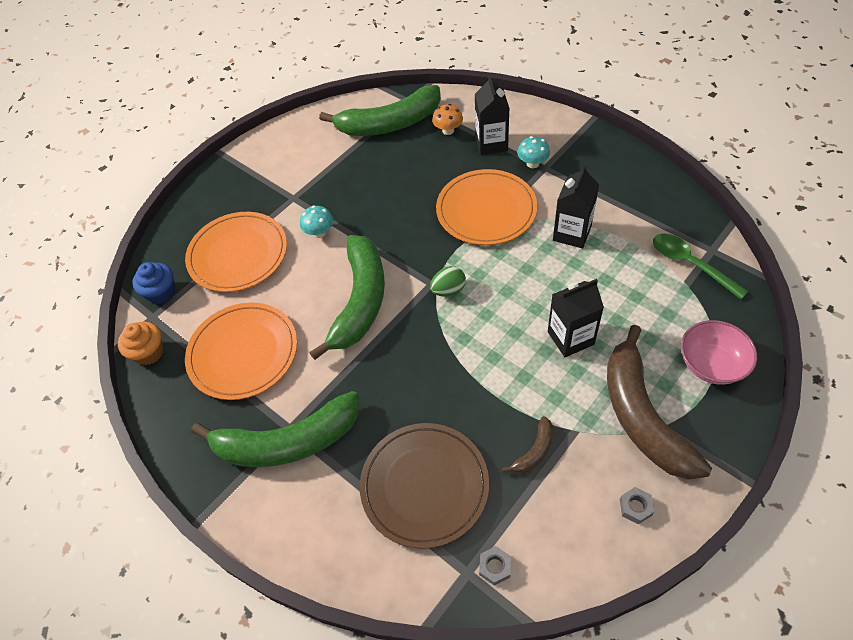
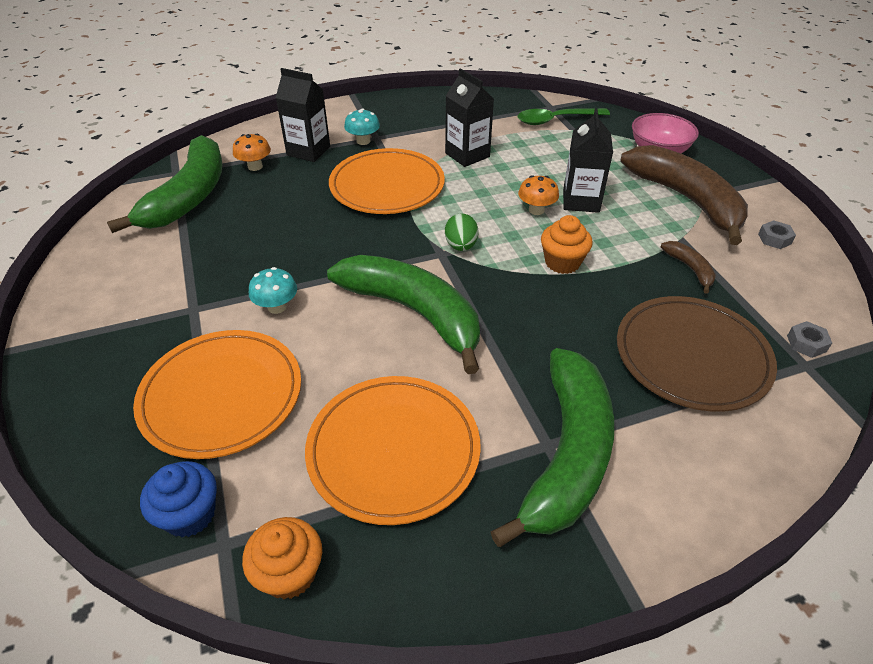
camera: 65 degrees left, 10 degrees down
brown banana [607,325,712,480] -> brown banana turned 135 degrees counterclockwise [620,145,748,245]
none -> orange mushroom [518,175,559,215]
none -> orange cupcake [541,215,593,274]

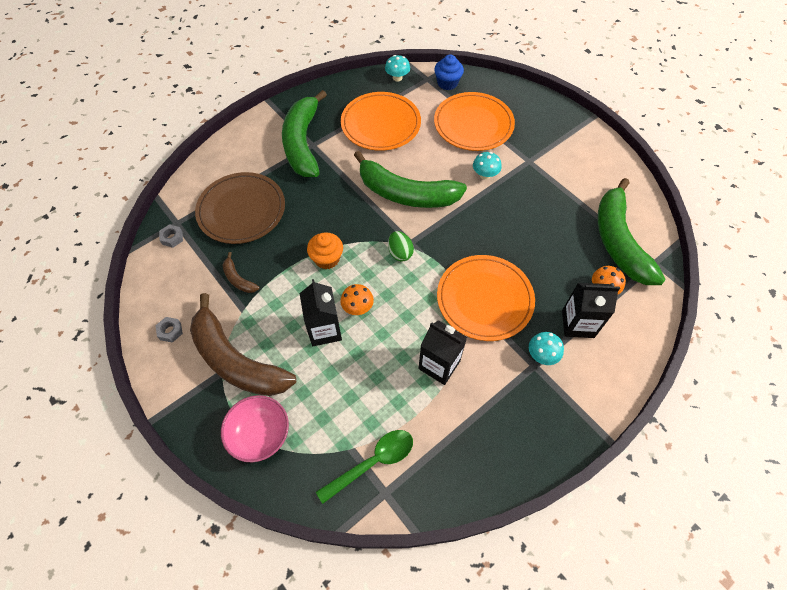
camera: 160 degrees right, 15 degrees up
orange cupcake [242,517,322,599] -> turquoise mushroom [385,55,410,82]

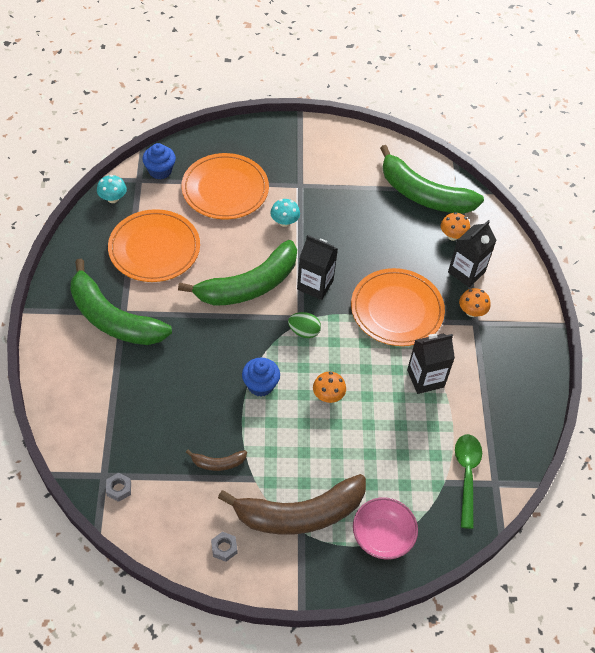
camera: 55 degrees left, 5 degrees down
brown plate [195,172,285,244] -> none
black carton [300,279,342,346] -> black carton moved to [297,235,338,300]
orange cupcake [307,232,343,269] -> blue cupcake [242,358,280,397]
turquoise mushroom [529,332,564,365] -> orange mushroom [459,288,491,317]

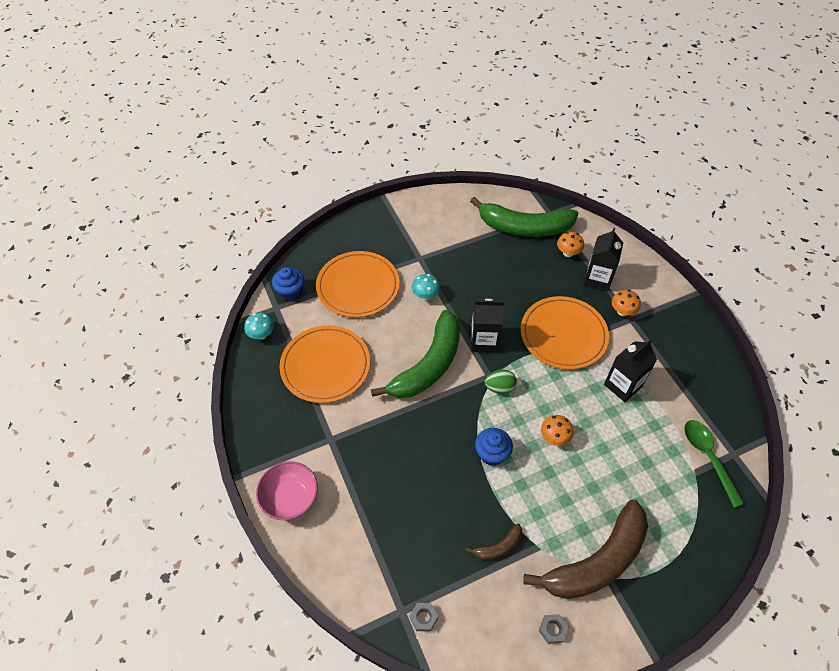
camera: 20 degrees left, 0 degrees up
green banana [71,259,172,345] -> none
pink bowl [353,497,418,560] -> pink bowl moved to [256,461,318,520]

